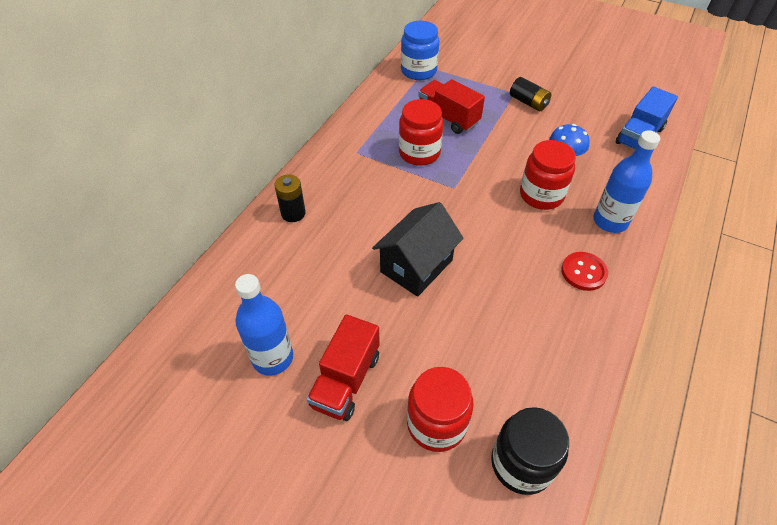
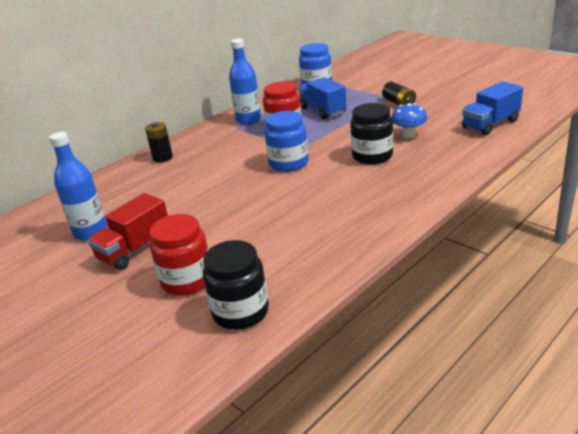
camera: 20 degrees right, 20 degrees down
black house [372,202,464,297] -> none
red truck [418,79,485,134] -> blue truck [298,77,347,119]
red jar [520,140,576,210] -> black jar [350,103,393,165]
red button [561,252,608,291] -> none
blue bottle [594,130,660,233] -> blue bottle moved to [229,39,261,125]
none -> blue jar [264,111,309,172]

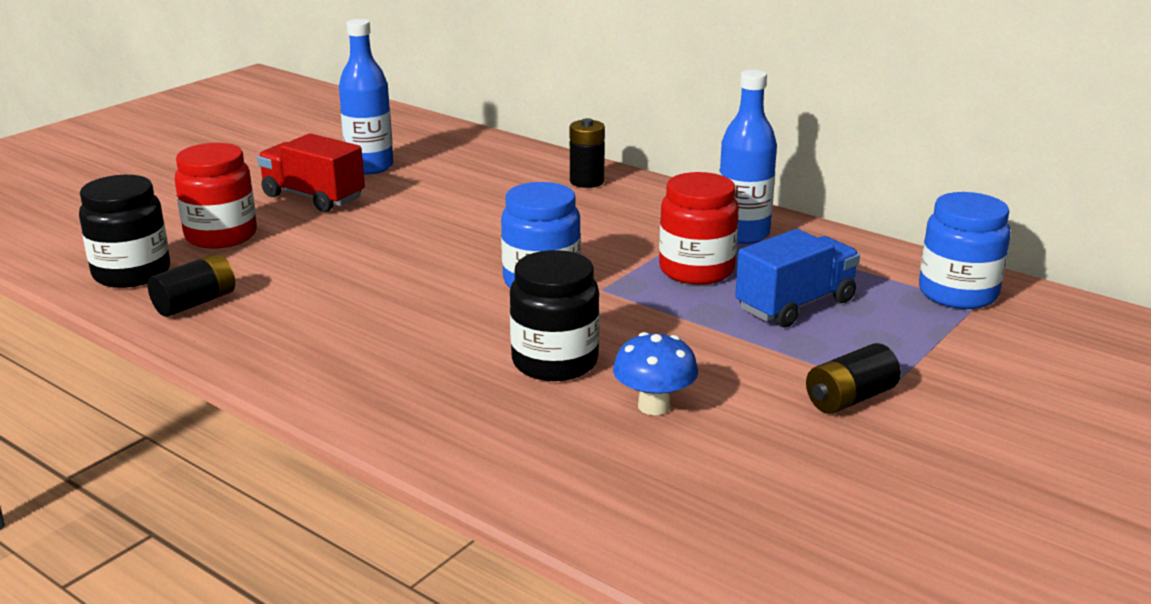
camera: 80 degrees right, 5 degrees down
blue truck [462,81,523,135] -> none
none -> black battery [148,253,235,317]

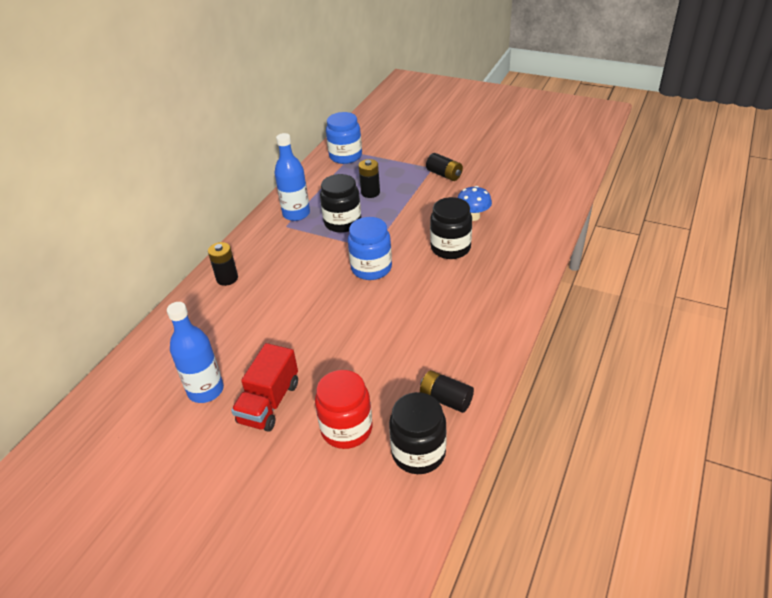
camera: 100 degrees left, 15 degrees up
red jar [659,172,739,285] -> black jar [320,174,361,233]
blue truck [735,229,860,327] -> black battery [359,159,380,198]

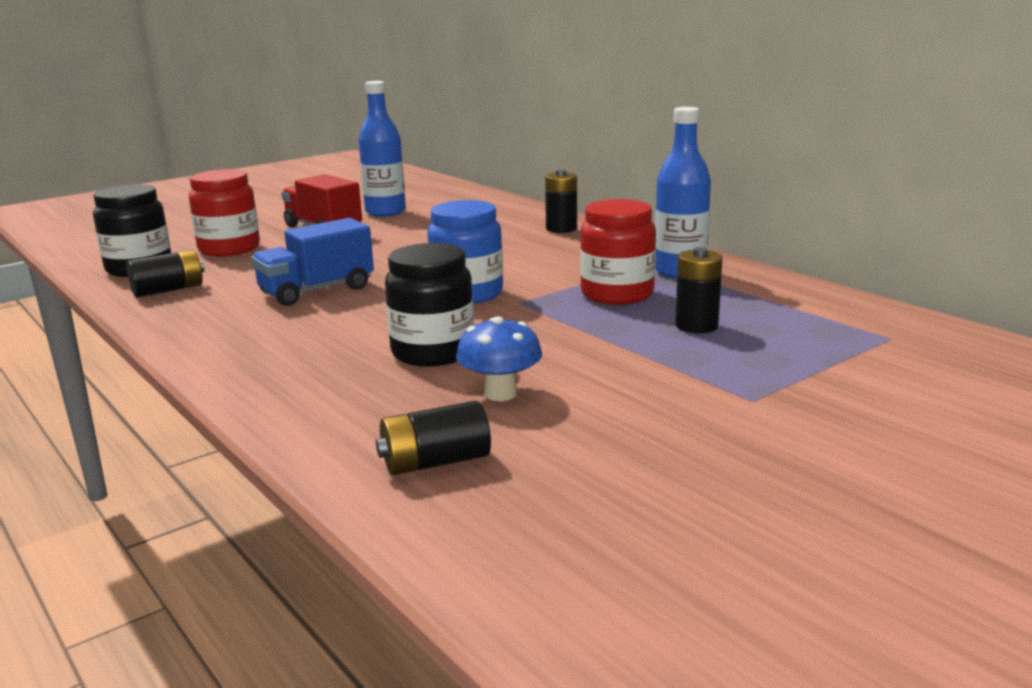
camera: 115 degrees right, 20 degrees down
black jar [320,174,361,233] -> red jar [580,199,656,305]
blue jar [326,112,362,164] -> none
black battery [426,153,463,181] -> black battery moved to [376,401,491,475]
none -> blue truck [251,218,374,306]

